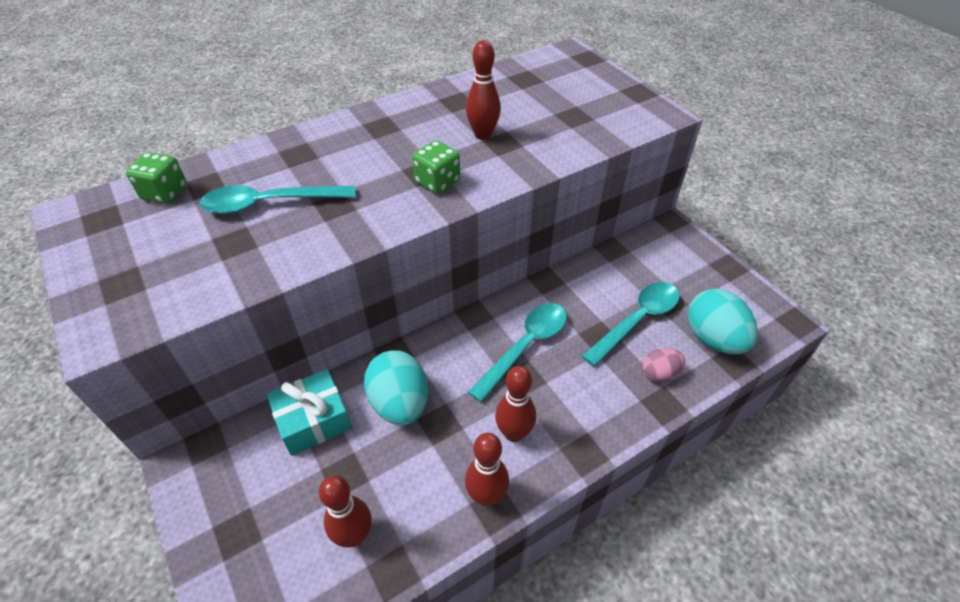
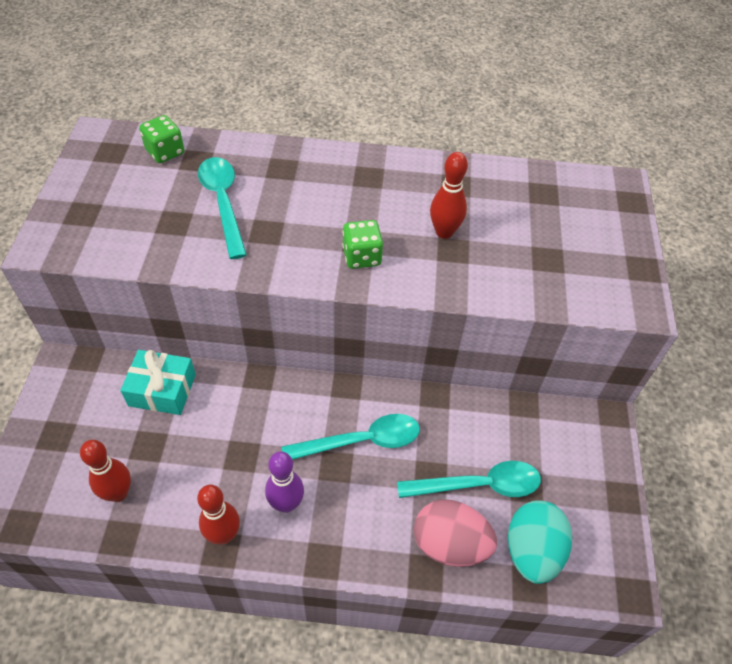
camera: 35 degrees right, 5 degrees up
turquoise spoon [200,185,355,214] -> turquoise spoon turned 45 degrees clockwise [198,157,247,259]
turquoise egg [364,350,428,425] -> none
red bowling pin [495,366,536,442] -> purple bowling pin [265,451,304,513]
pink egg [642,348,685,382] -> pink egg [414,500,497,567], size x1.80

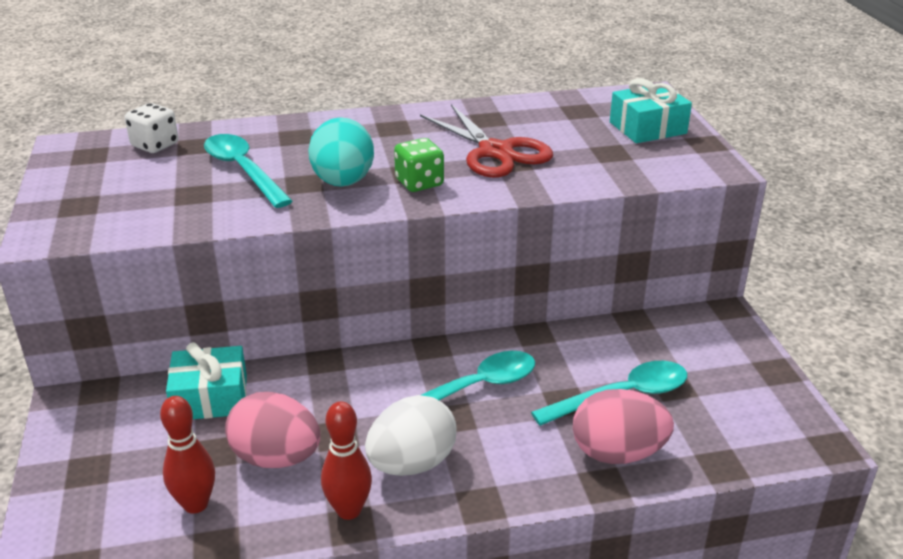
camera: 15 degrees left, 20 degrees down
green dice [139,115,185,163] -> white dice [125,103,179,153]
purple bowling pin [265,451,304,513] -> white egg [365,395,457,476]
red bowling pin [430,152,468,239] -> red scissors [420,104,553,178]
turquoise egg [508,500,572,584] -> turquoise egg moved to [308,117,374,187]
none -> pink egg [225,392,320,468]
none -> turquoise gift [610,78,692,143]

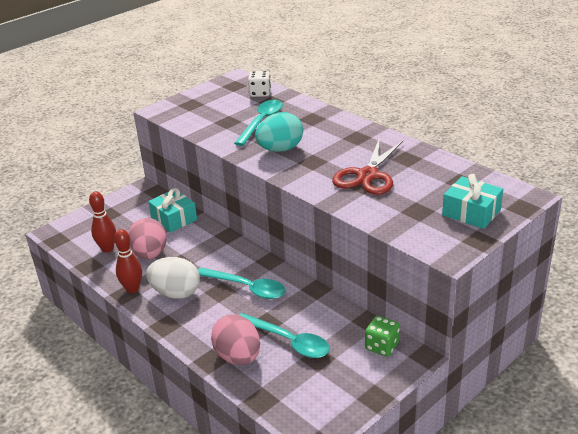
camera: 60 degrees right, 0 degrees up
green dice [394,138,444,192] -> green dice moved to [365,316,400,357]

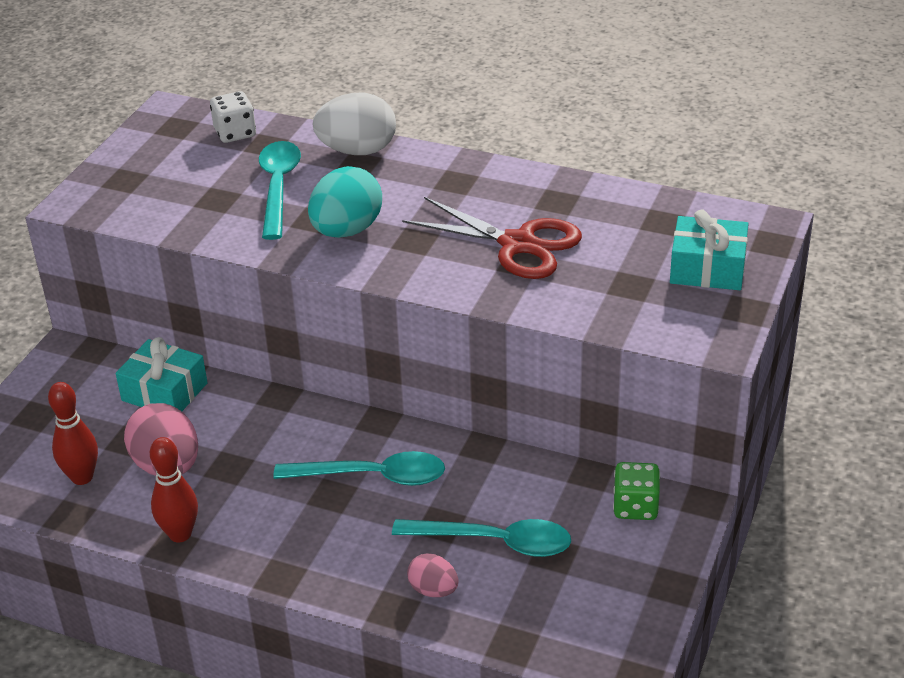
camera: 25 degrees left, 5 degrees up
white egg [146,257,200,299] -> white egg moved to [312,93,396,155]
pink egg [211,315,260,365] -> pink egg [407,553,459,597], size x0.56
red scissors [332,140,403,195] -> red scissors turned 60 degrees counterclockwise [402,197,582,279]

